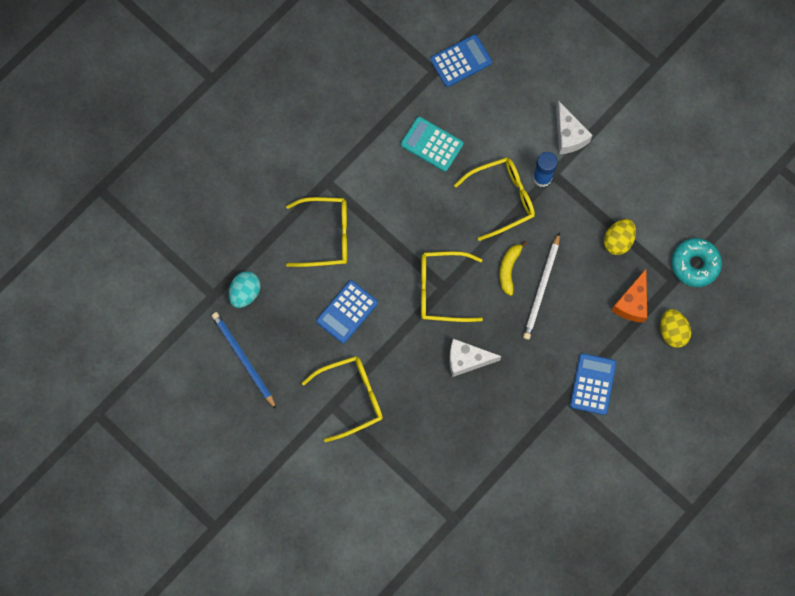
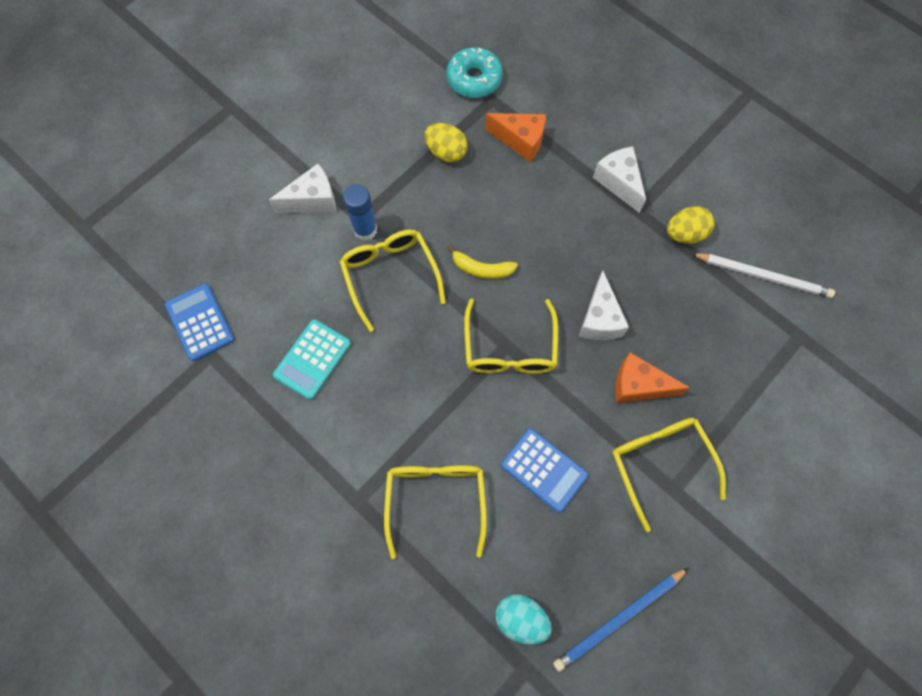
camera: 90 degrees left, 5 degrees down
white pencil [523,232,560,340] -> white pencil moved to [691,253,835,298]
blue calculator [570,353,616,415] -> white cheese [593,147,646,213]
yellow egg [660,309,691,348] -> yellow egg moved to [667,207,715,244]
none -> orange cheese [615,352,690,403]

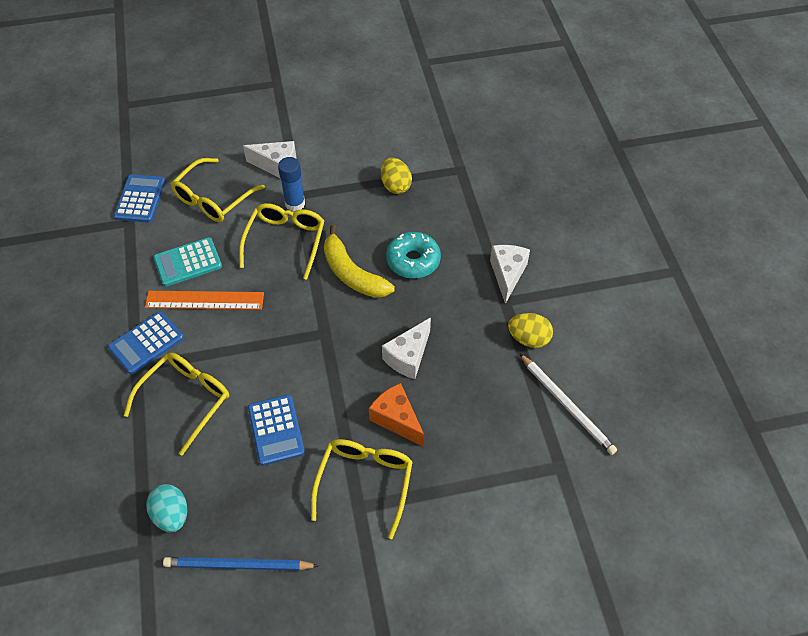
camera: 35 degrees right, 15 degrees down
turquoise donut [446,47,503,98] -> turquoise donut moved to [386,232,441,279]
yellow banana [448,245,518,279] -> yellow banana [324,225,395,298], size x1.62
yellow glasses [464,298,558,373] -> yellow glasses moved to [171,158,265,222]
orange cheese [486,113,546,162] -> none
none -> blue calculator [108,311,184,374]
none -> orange ruler [145,291,264,310]

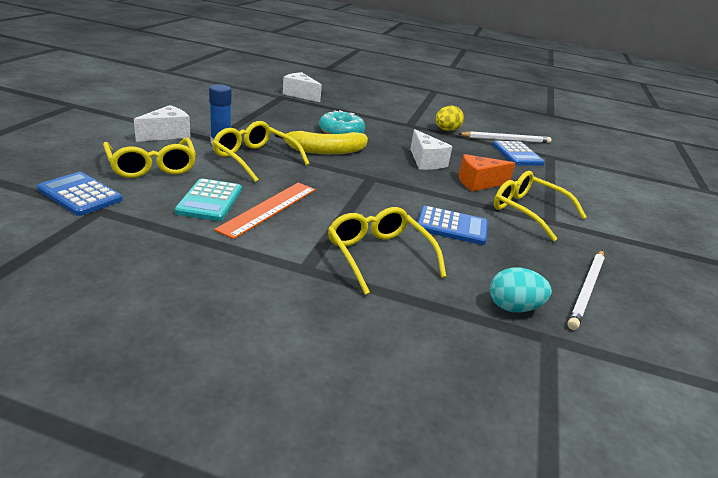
camera: 65 degrees left, 25 degrees down
blue calculator [108,311,184,374] -> blue calculator moved to [493,141,545,166]
blue pencil [163,557,319,571] -> white pencil [567,250,605,330]
yellow egg [381,158,412,194] -> none
white cheese [490,245,530,304] -> white cheese moved to [283,72,322,102]

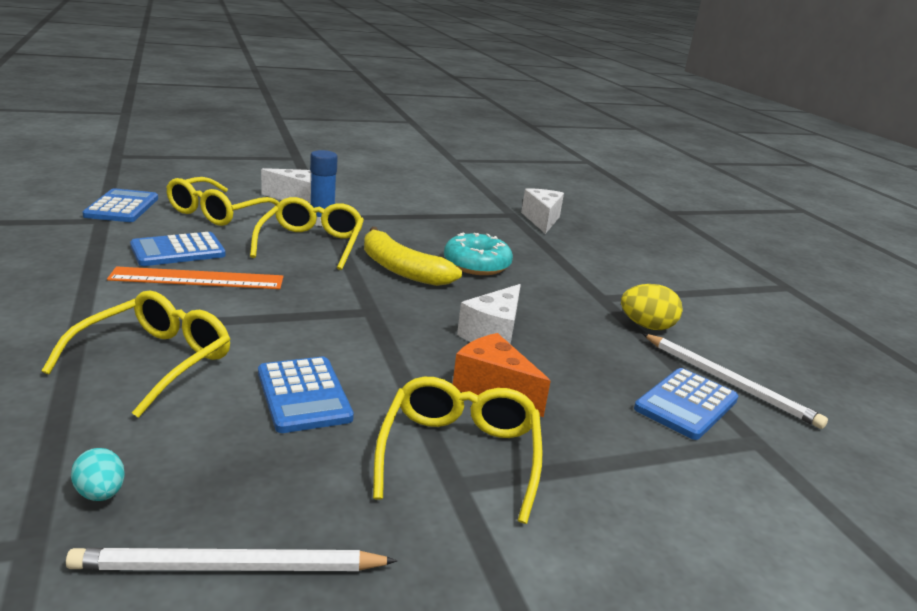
camera: 55 degrees right, 5 degrees down
turquoise calculator [175,178,242,221] -> blue calculator [130,232,226,266]
turquoise egg [490,267,552,312] -> turquoise egg [71,448,125,501], size x0.64

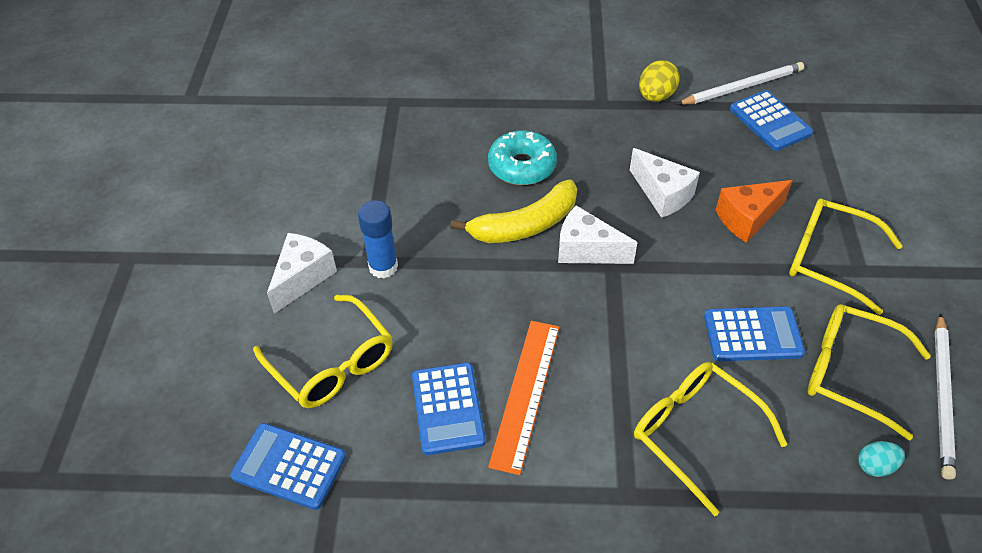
camera: 65 degrees left, 25 degrees up
yellow glasses [250,197,364,270] -> yellow glasses moved to [808,304,931,440]
white cheese [521,188,564,234] -> white cheese moved to [558,205,637,264]

